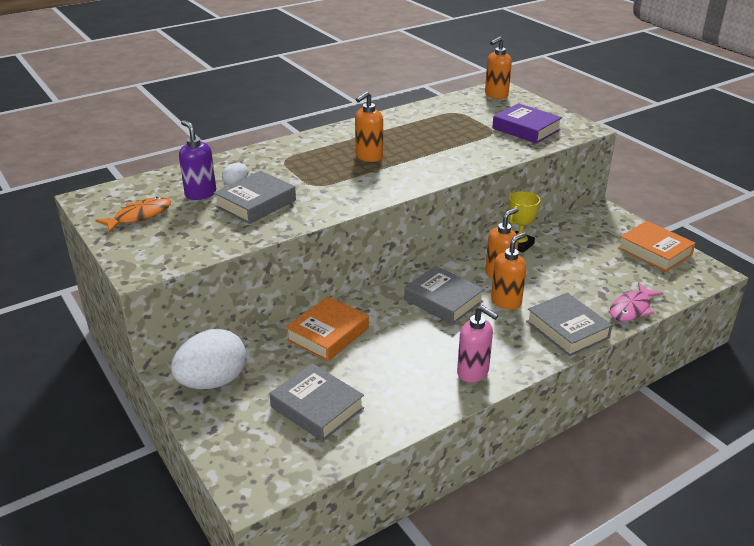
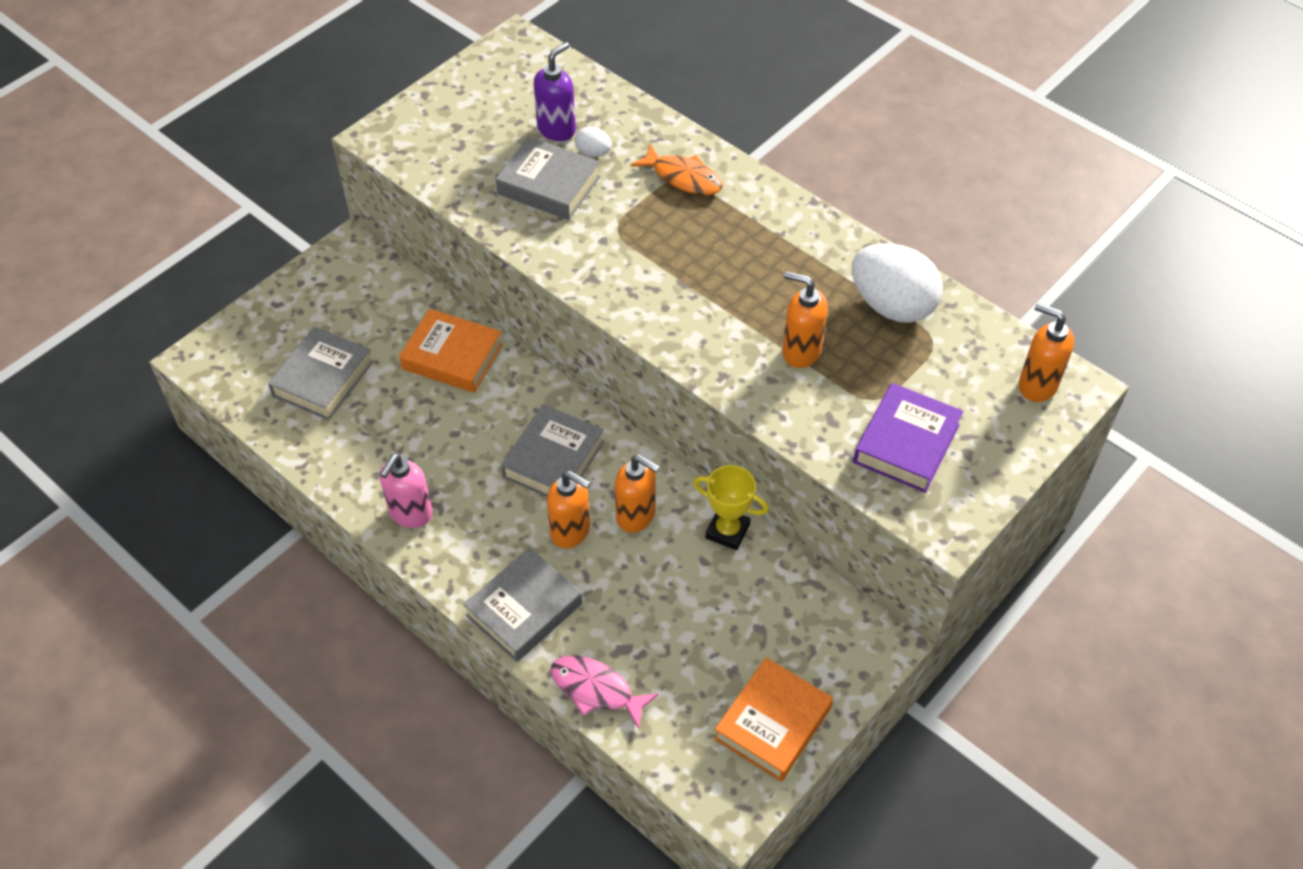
camera: 75 degrees right, 20 degrees up
orange fish [95,197,171,233] -> orange fish moved to [631,144,723,195]
white egg [171,329,246,389] -> white egg moved to [852,243,943,323]
orange soap dispenser [355,91,383,162] -> orange soap dispenser moved to [782,271,828,368]

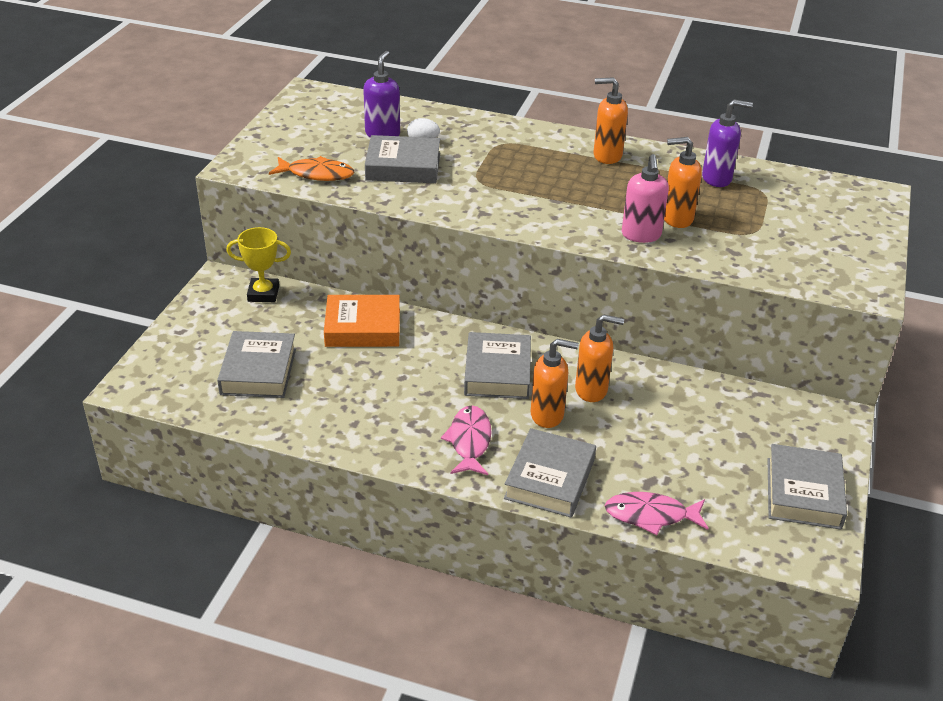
camera: 25 degrees left, 15 degrees down
pink soap dispenser [379,453,433,528] -> pink soap dispenser moved to [622,154,669,243]
orange fish [631,144,723,195] -> orange fish moved to [269,156,354,181]
yellow trophy [693,465,768,550] -> yellow trophy moved to [226,227,291,302]
orange book [714,657,833,782] -> grey book [768,444,847,530]
white egg [852,243,943,323] -> purple soap dispenser [702,100,753,187]
purple book [853,383,963,493] -> none
orange soap dispenser [1019,303,1074,402] -> orange soap dispenser moved to [594,77,628,164]
none -> pink fish [441,405,492,475]

